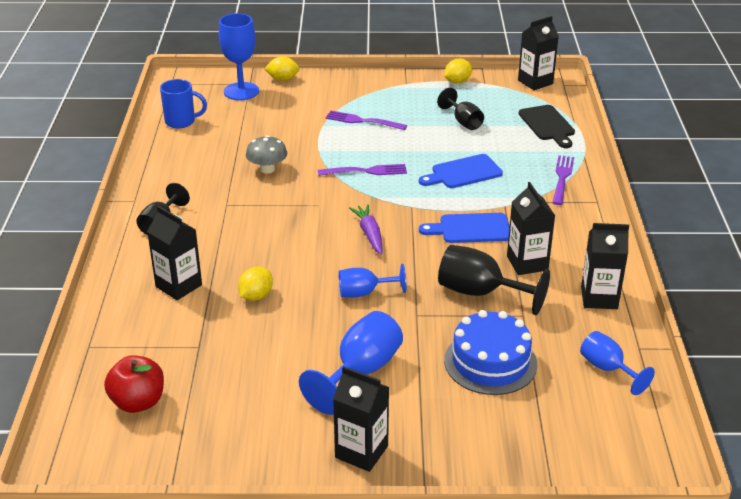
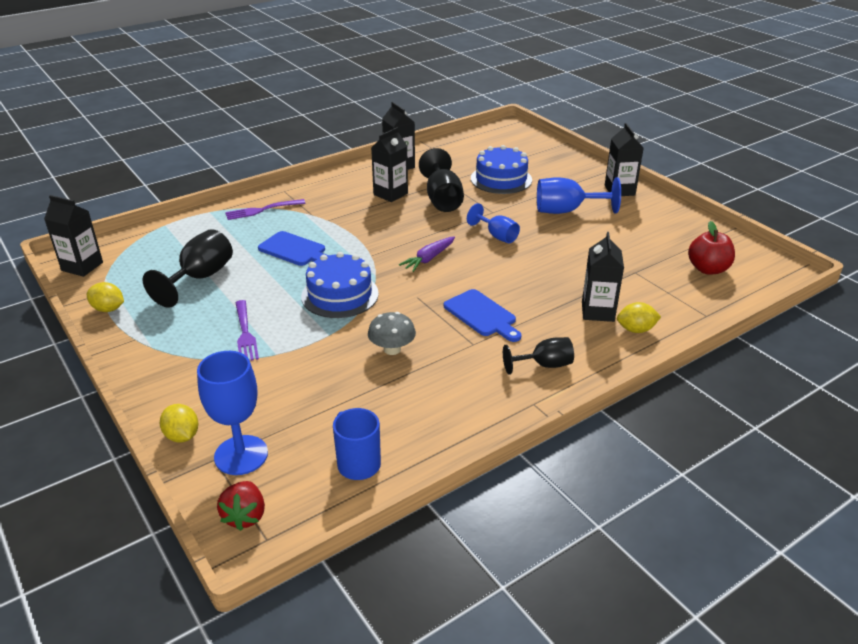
camera: 125 degrees left, 0 degrees up
yellow lemon [238,267,273,301] -> yellow lemon moved to [617,302,661,333]
purple fork [318,164,407,176] -> blue cake [301,252,379,318]
blue cutting board [419,213,510,243] -> blue cutting board moved to [444,289,521,342]
black goblet [437,88,484,130] -> black goblet [143,229,233,308], size x1.57
black cutting board [519,105,575,148] -> none
blue goblet [580,331,655,395] -> none
none -> red strawberry [217,481,265,531]

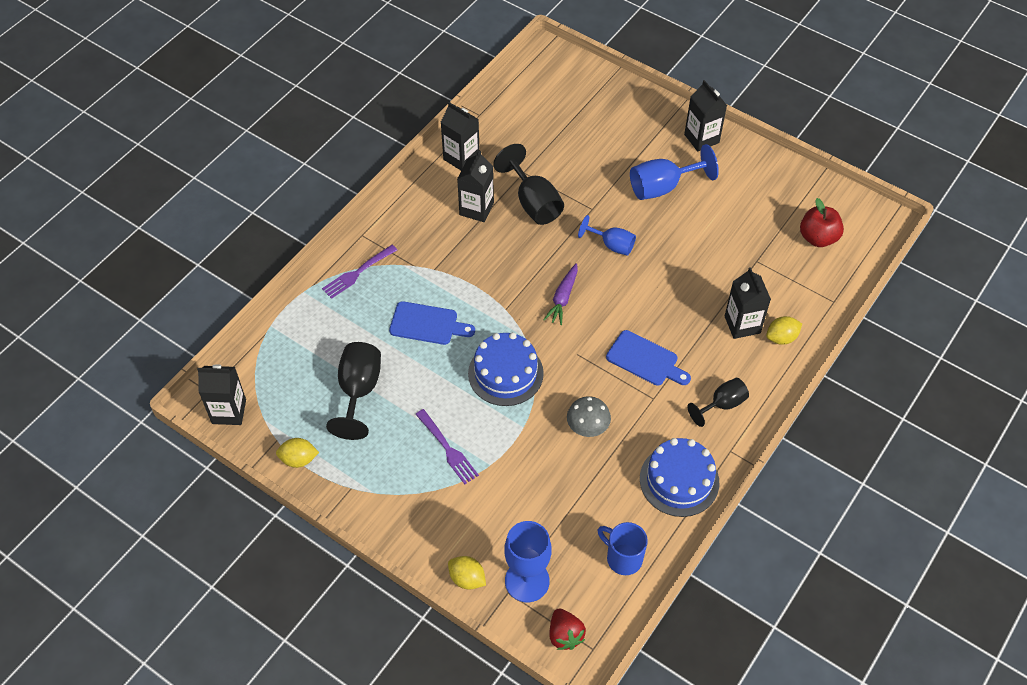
camera: 20 degrees left, 20 degrees up
blue cake [471,145,532,194] -> blue cake moved to [640,438,719,517]

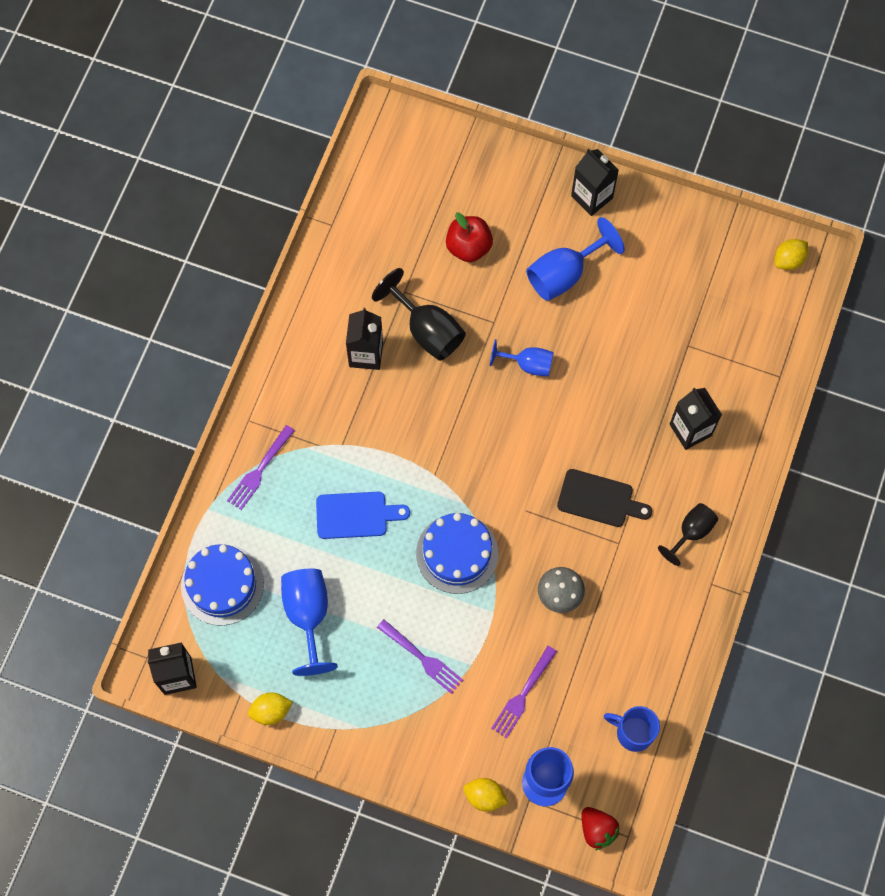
camera: 15 degrees left, 15 degrees up
black goblet [326,342,381,440] -> blue goblet [281,569,338,676]
black carton [441,102,480,170] -> none
purple carrot [543,263,578,325] -> none
blue cutting board [606,330,691,386] -> black cutting board [557,469,652,527]
blue cake [640,438,719,517] -> blue cake moved to [181,544,264,626]
yellow lemon [766,316,802,345] -> yellow lemon moved to [775,239,808,270]
red apple [800,198,844,247] -> red apple moved to [446,212,493,262]
none -> purple fork [491,646,557,738]

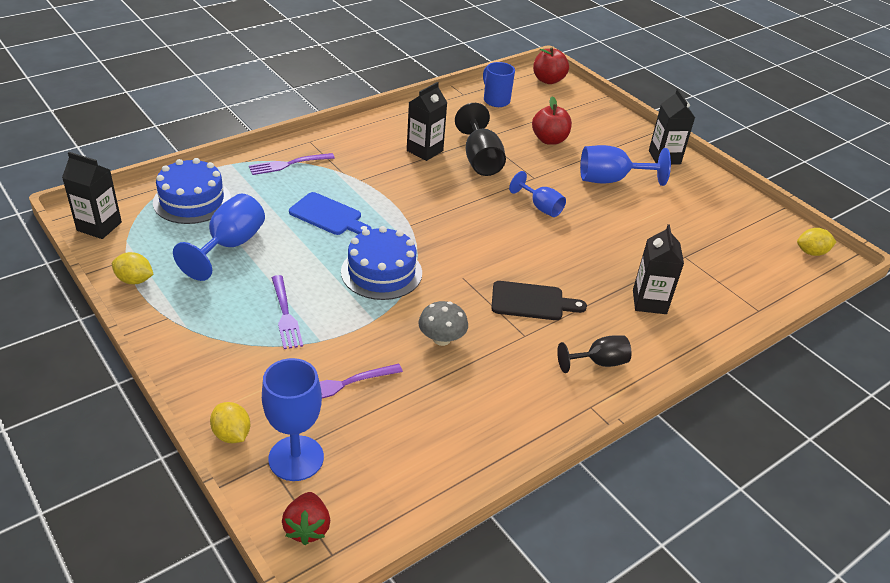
camera: 30 degrees right, 30 degrees down
black cutting board [557,469,652,527] -> black cutting board turned 45 degrees counterclockwise [491,281,587,320]
blue mug [604,706,660,752] -> blue mug moved to [483,62,515,107]
none -> red apple [533,47,569,84]

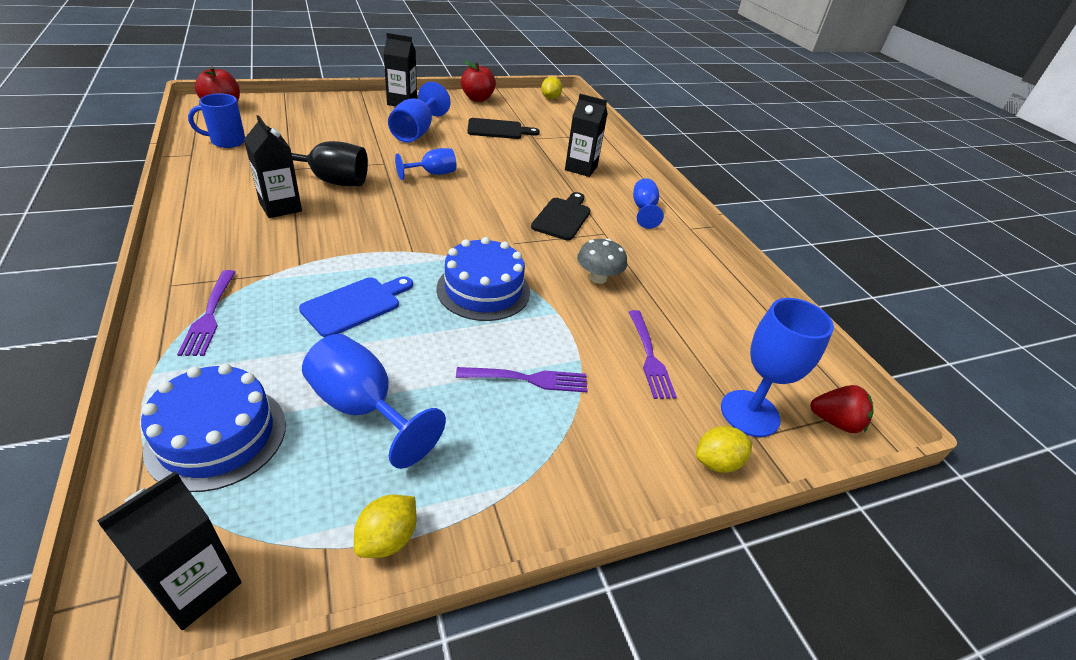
camera: 75 degrees left, 0 degrees up
red apple [532,96,572,145] -> red apple moved to [461,60,496,102]
black goblet [557,335,632,373] -> blue goblet [633,178,664,229]
none -> black cutting board [467,118,540,139]

